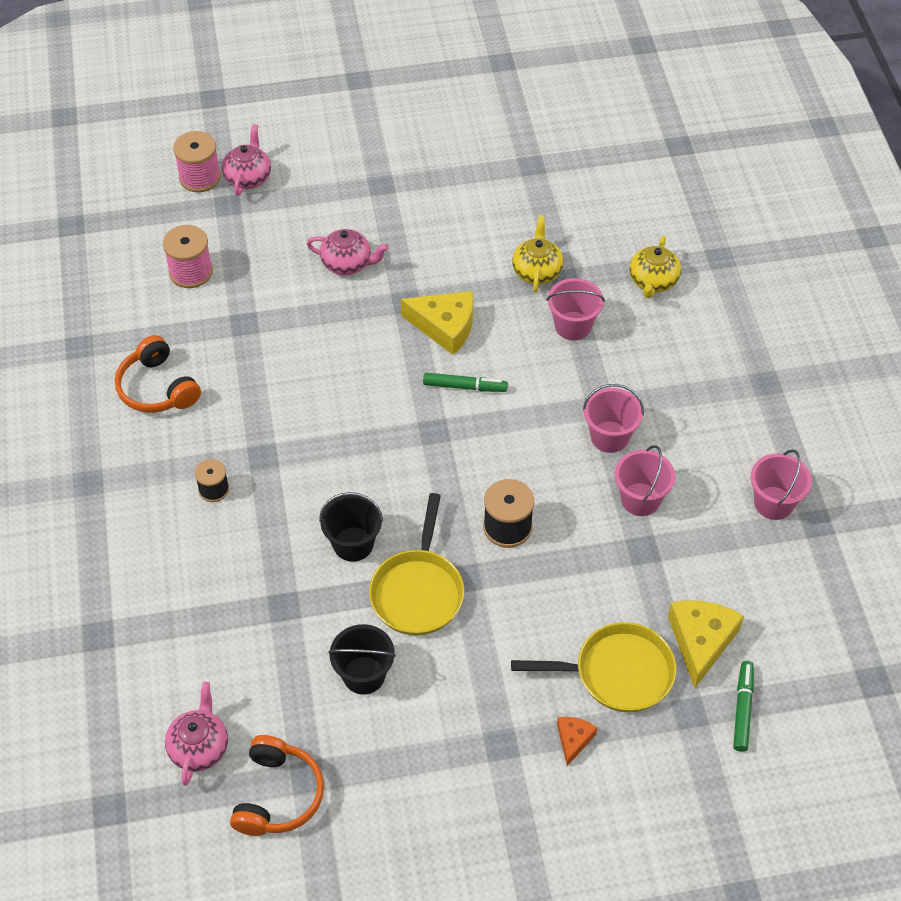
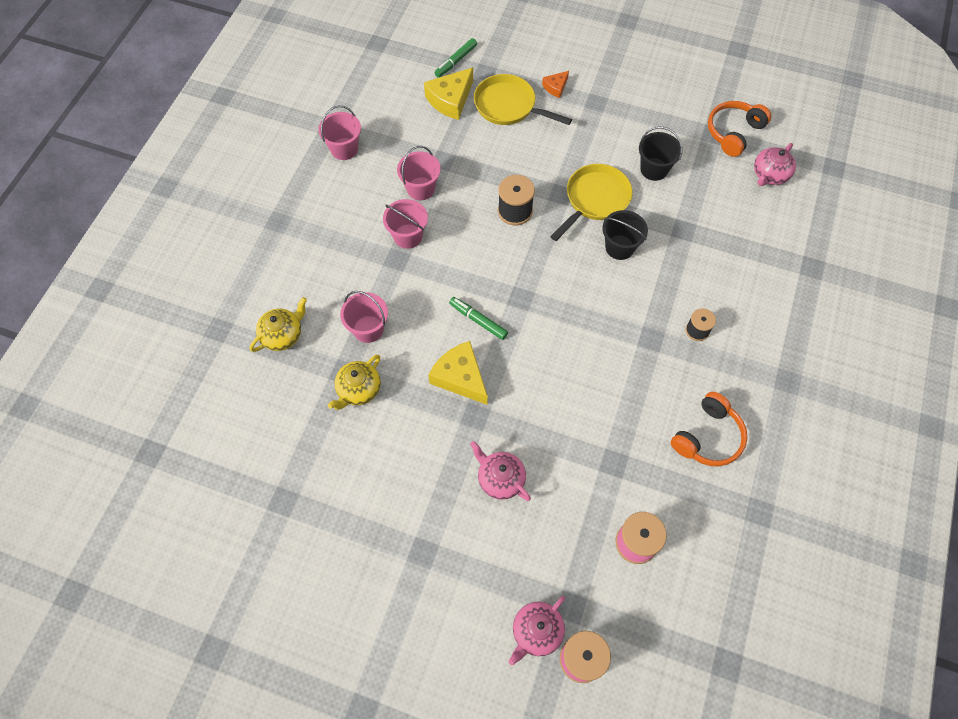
camera: 150 degrees left, 10 degrees up
orange headphones [115,335,201,413] -> orange headphones turned 45 degrees clockwise [671,392,748,466]

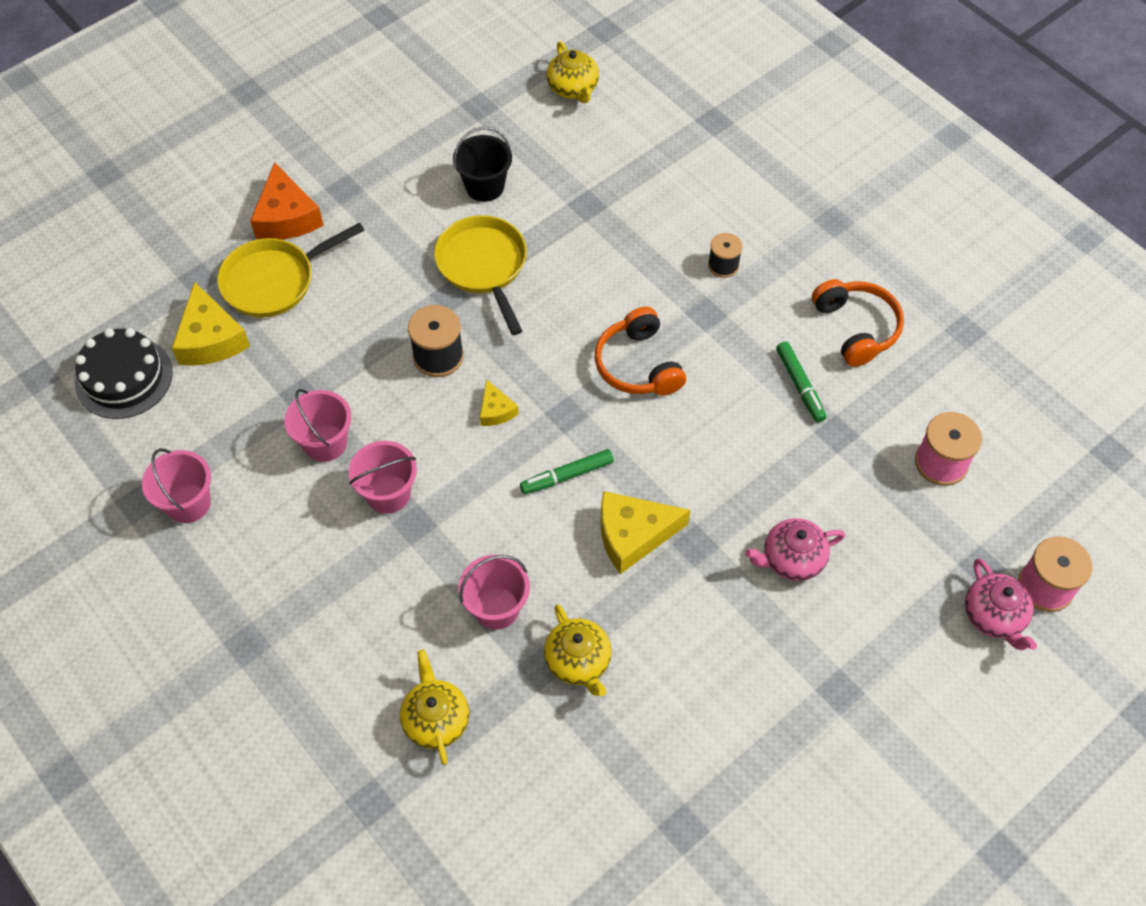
camera: 60 degrees left, 5 degrees down
green marker [435,38,477,78] -> green marker moved to [776,341,826,422]
orange cheese [542,71,569,98] -> orange cheese [250,162,324,240], size x1.86
black bucket [603,210,648,260] -> none
orange headphones [708,101,771,157] -> orange headphones moved to [595,307,686,396]
pink teapot [754,143,796,186] -> yellow teapot [546,41,599,103]
none -> black cake [75,328,173,419]
none -> yellow cheese [480,379,519,426]

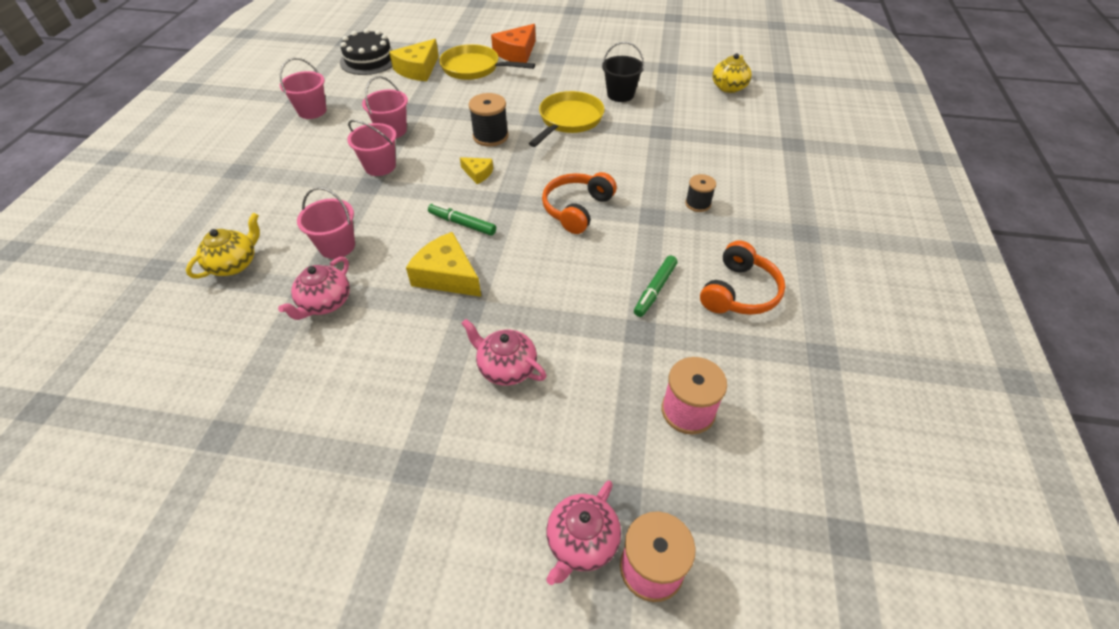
camera: 50 degrees right, 10 degrees down
yellow cheese [480,379,519,426] -> yellow cheese turned 90 degrees counterclockwise [460,157,493,184]
yellow teapot [544,604,612,696] -> pink teapot [278,257,350,320]

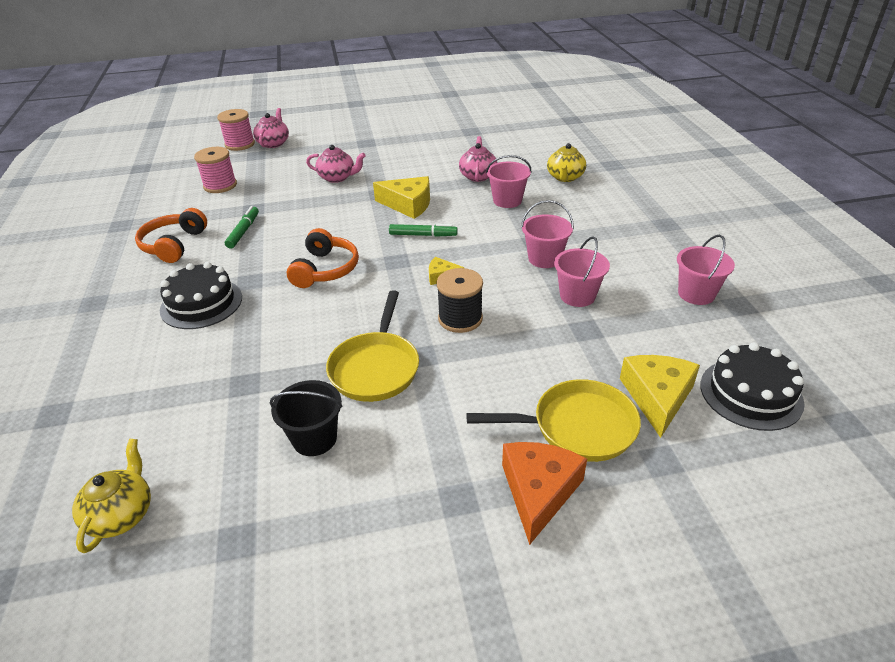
camera: 160 degrees right, 10 degrees down
black spool [685,174,716,212] -> black cake [160,262,242,329]

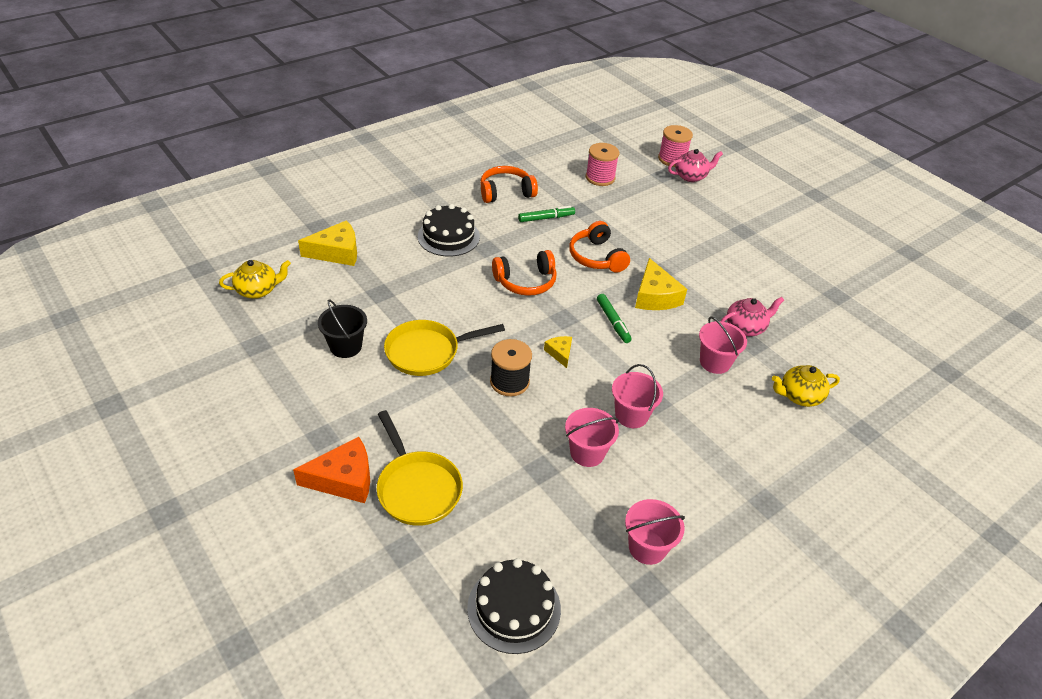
camera: 60 degrees right, 5 degrees up
pink teapot [306,145,366,183] -> none
yellow cheese [620,355,700,438] -> yellow cheese moved to [298,220,357,266]
none -> orange headphones [569,221,630,273]

